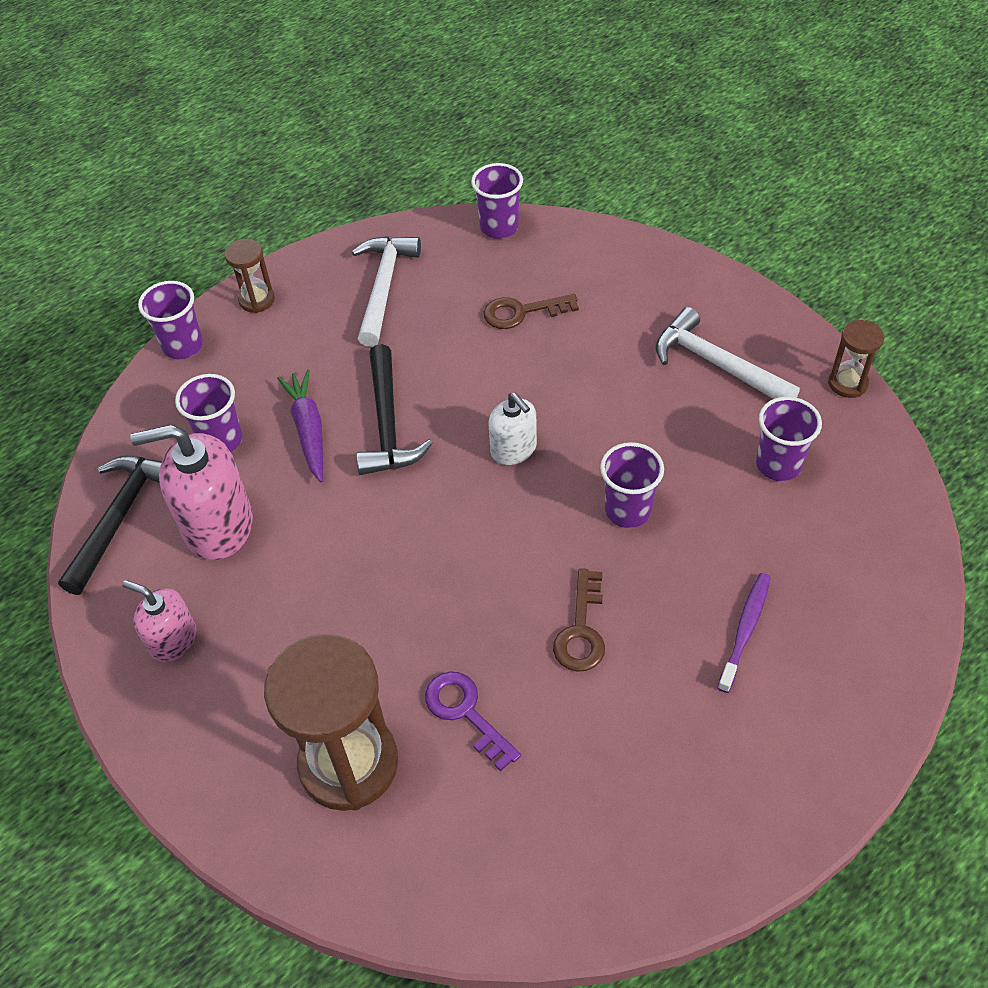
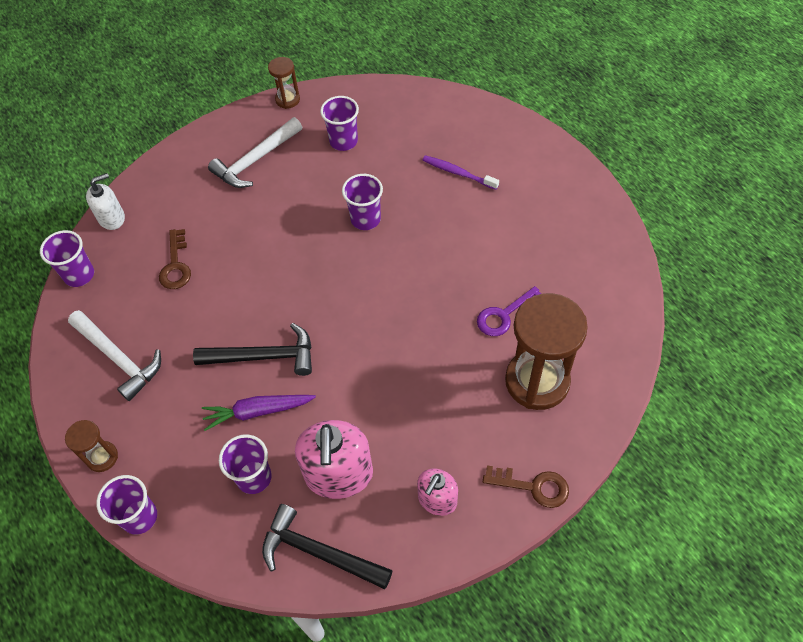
camera: 85 degrees left, 5 degrees up
white hammer [352,236,421,347] -> white hammer turned 150 degrees counterclockwise [68,310,161,401]
white soap dispenser [489,393,537,465] -> white soap dispenser moved to [86,173,125,230]
brown key [553,568,605,672] -> brown key moved to [483,466,569,508]

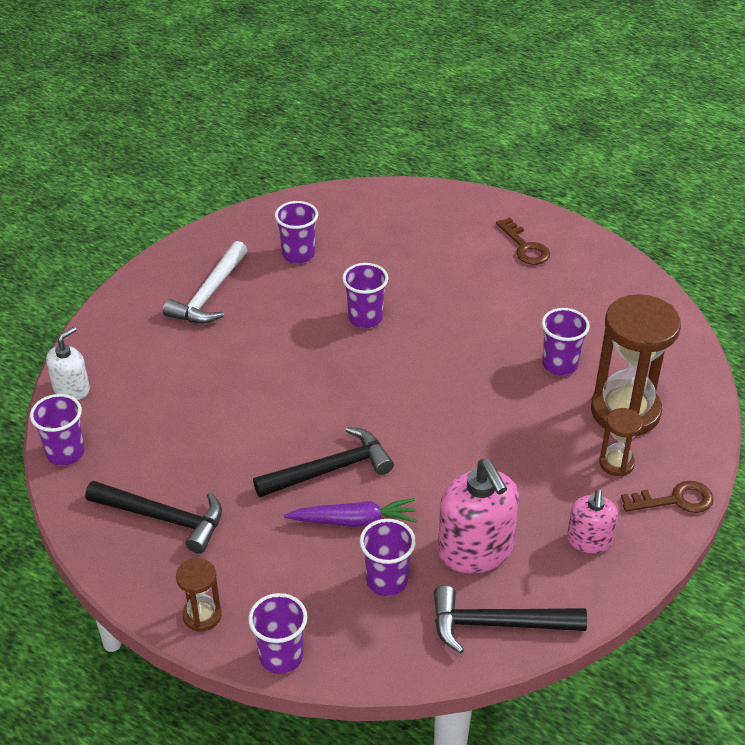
camera: 25 degrees left, 15 degrees down
white hammer [68,310,161,401] -> black hammer [85,481,222,554]
brown key [159,229,191,289] -> brown key moved to [496,218,550,265]
purple carrot [202,395,316,431] -> purple carrot turned 150 degrees counterclockwise [284,498,417,527]
brown hourglass [268,57,300,109] -> brown hourglass moved to [599,408,643,476]
purple toothbrush [423,155,499,190] -> none
purple key [477,286,541,336] -> purple cup [542,308,590,375]

